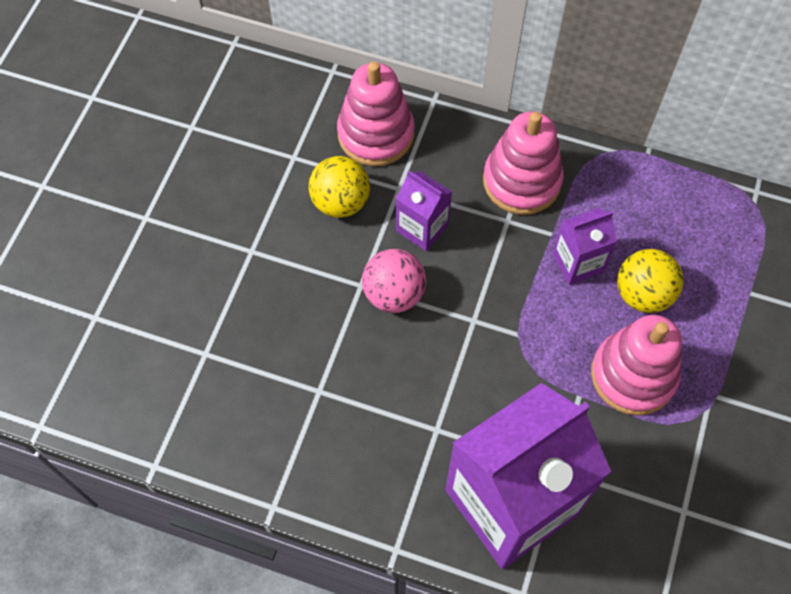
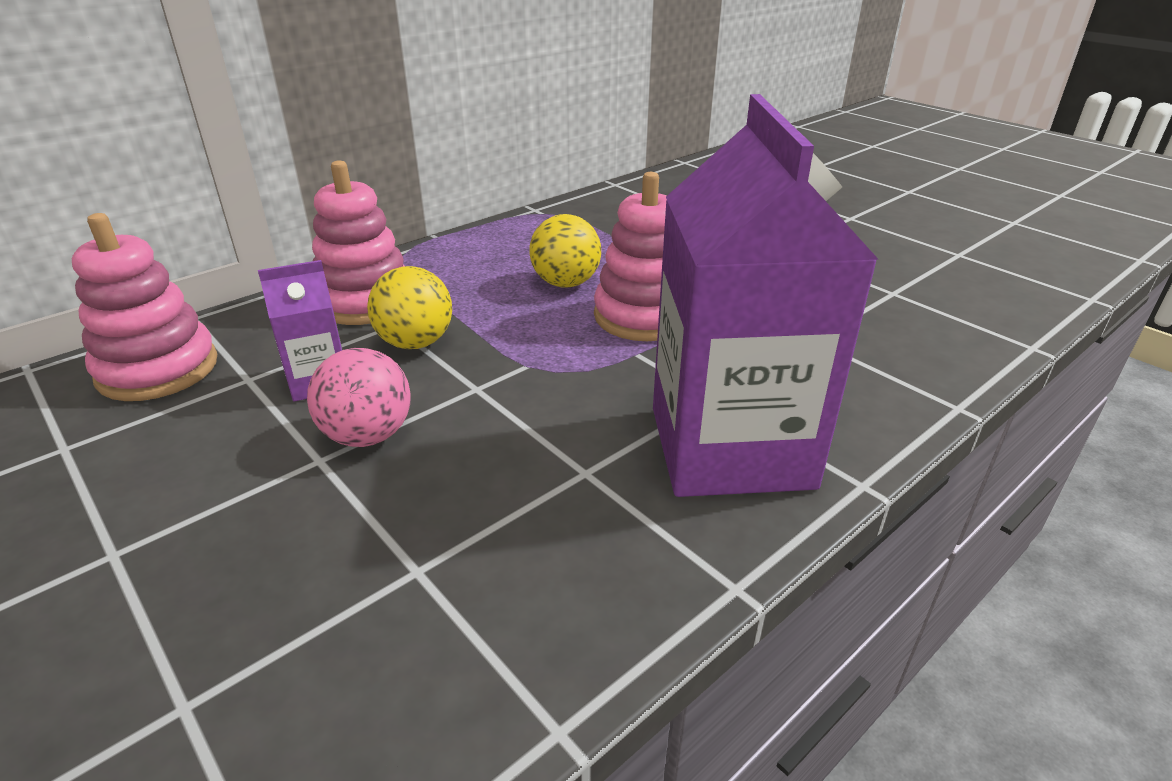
camera: 60 degrees left, 30 degrees down
yellow ball [309,156,370,218] -> yellow ball moved to [367,266,452,349]
purple carton [553,208,617,285] -> none

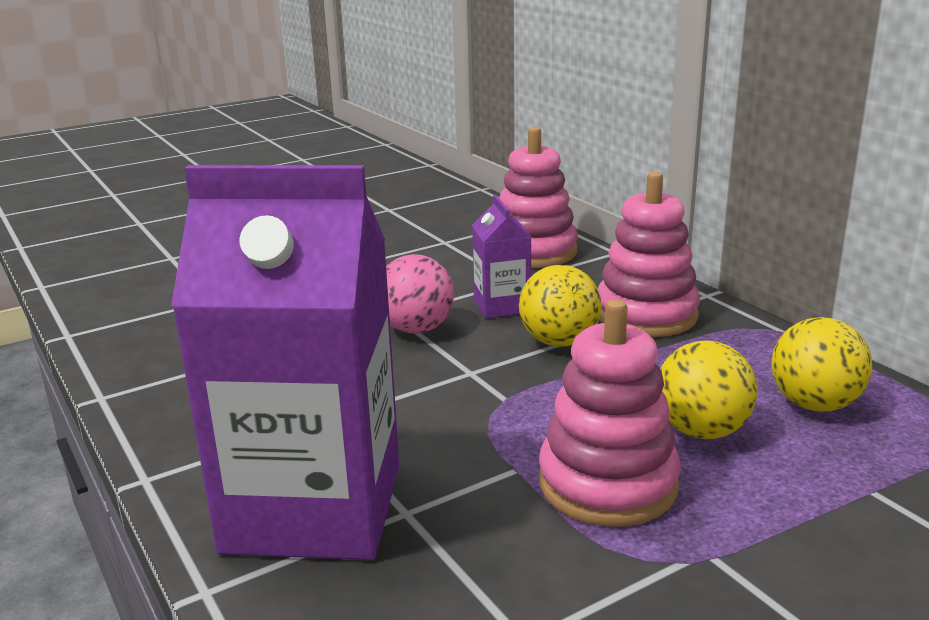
camera: 100 degrees right, 10 degrees down
none -> yellow ball [771,317,872,412]

